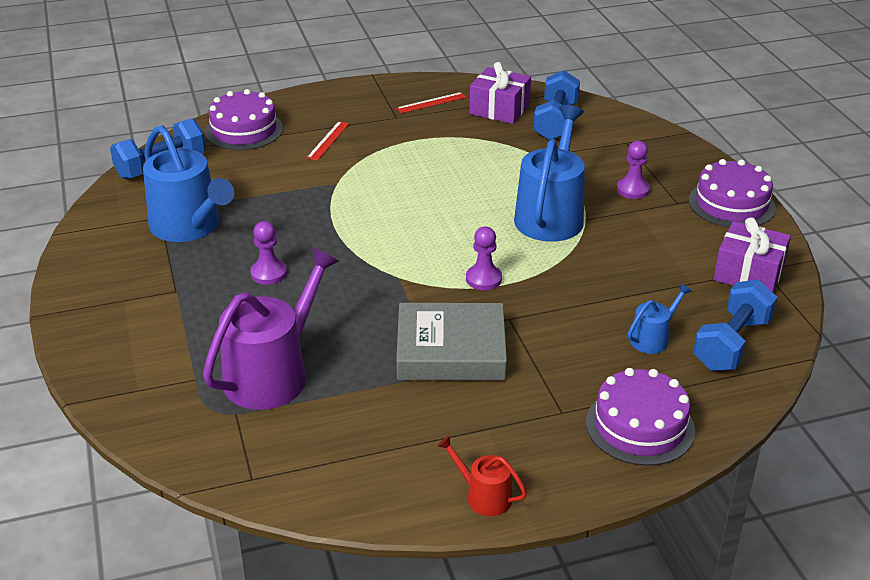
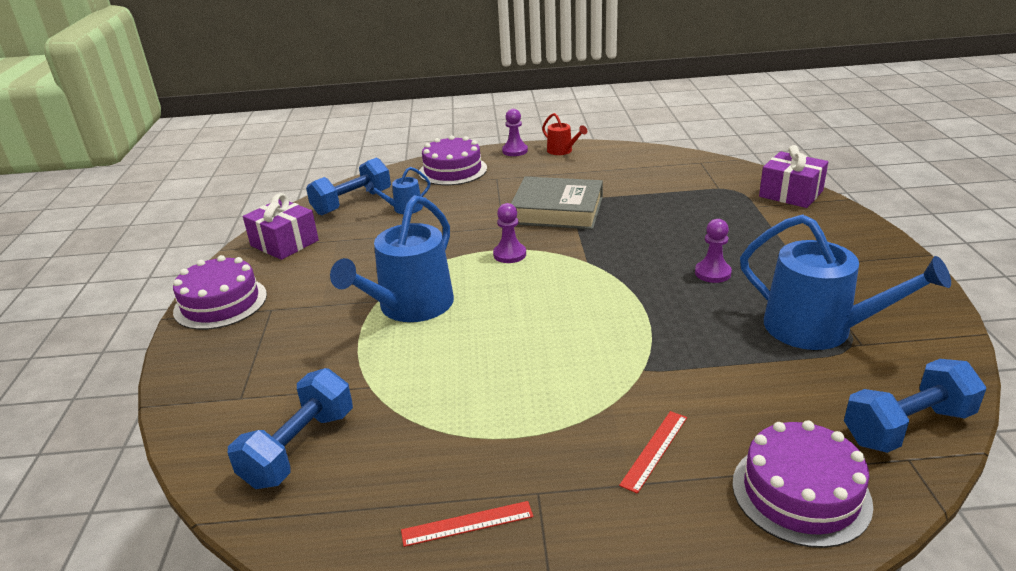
camera: 165 degrees left, 5 degrees down
blue watering can [143,125,234,242] -> blue watering can turned 150 degrees clockwise [740,214,951,350]
purple watering can [203,248,339,410] -> none
purple gift [469,62,531,124] -> purple gift moved to [759,145,828,208]
purple pawn [617,141,650,199] -> purple pawn moved to [502,109,528,156]

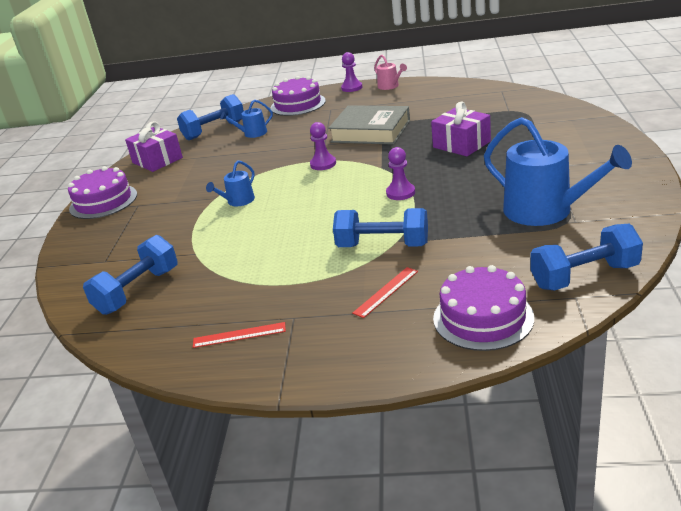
camera: 10 degrees right, 0 degrees up
blue watering can [330,195,454,322] -> blue watering can [206,160,255,206], size x0.48
red watering can [542,113,587,155] -> pink watering can [374,55,407,90]
purple pawn [695,219,732,283] -> purple pawn moved to [386,147,415,200]
purple gift [759,145,828,208] -> purple gift moved to [431,101,491,156]
none -> blue dumbbell [333,208,428,247]

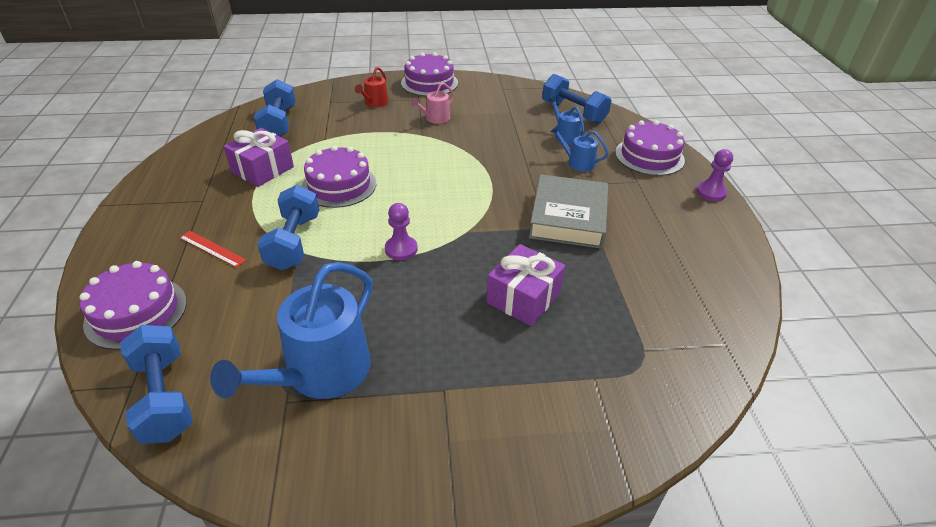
camera: 75 degrees right, 10 degrees up
blue dumbbell [83,235,178,315] -> blue dumbbell turned 60 degrees clockwise [254,79,296,137]
purple gift [125,121,183,172] -> purple gift moved to [223,128,294,187]
red ruler [193,322,286,348] -> none
blue watering can [206,160,255,206] -> blue watering can moved to [550,125,609,172]
purple pawn [310,122,336,170] -> none
pink watering can [374,55,407,90] -> pink watering can moved to [411,82,454,124]
none -> purple cake [302,146,376,208]
none -> red watering can [355,67,388,107]

